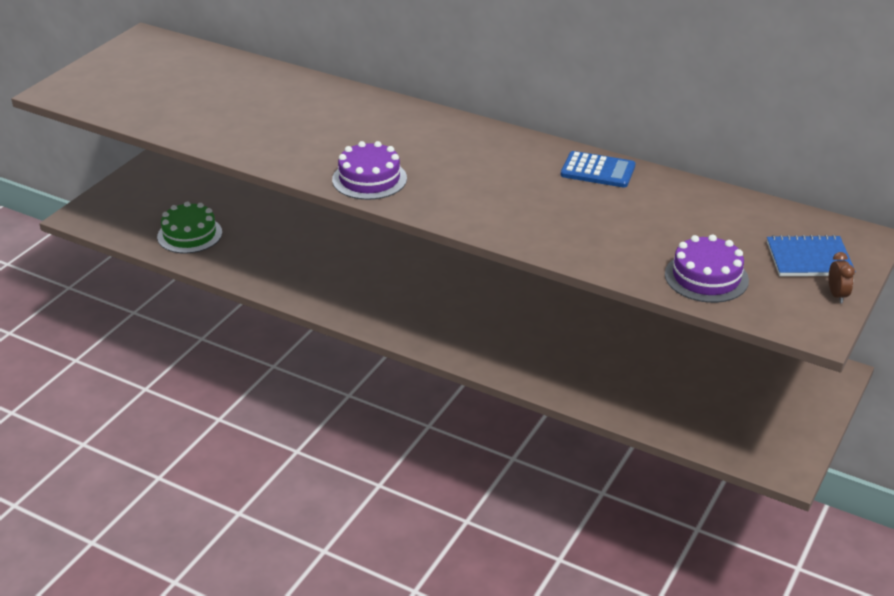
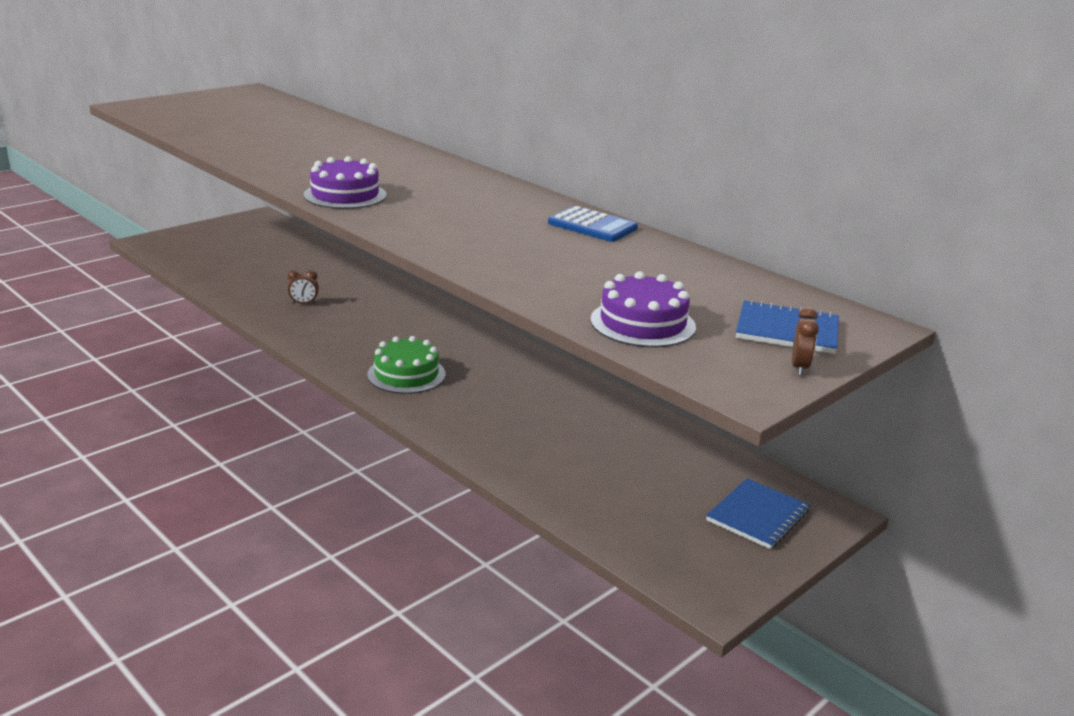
camera: 15 degrees right, 10 degrees down
green cake [157,201,222,253] -> green cake moved to [367,336,446,394]
none -> brown clock [288,270,319,304]
none -> blue notebook [706,478,810,549]

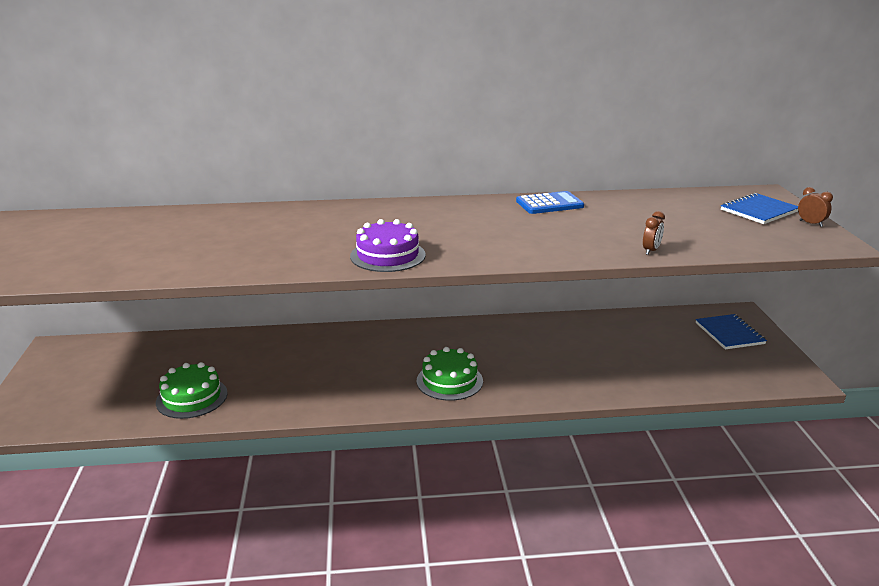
camera: 50 degrees left, 0 degrees up
brown clock [288,270,319,304] -> brown clock moved to [643,211,665,255]
purple cake [590,271,696,347] -> none
none -> green cake [156,362,227,419]

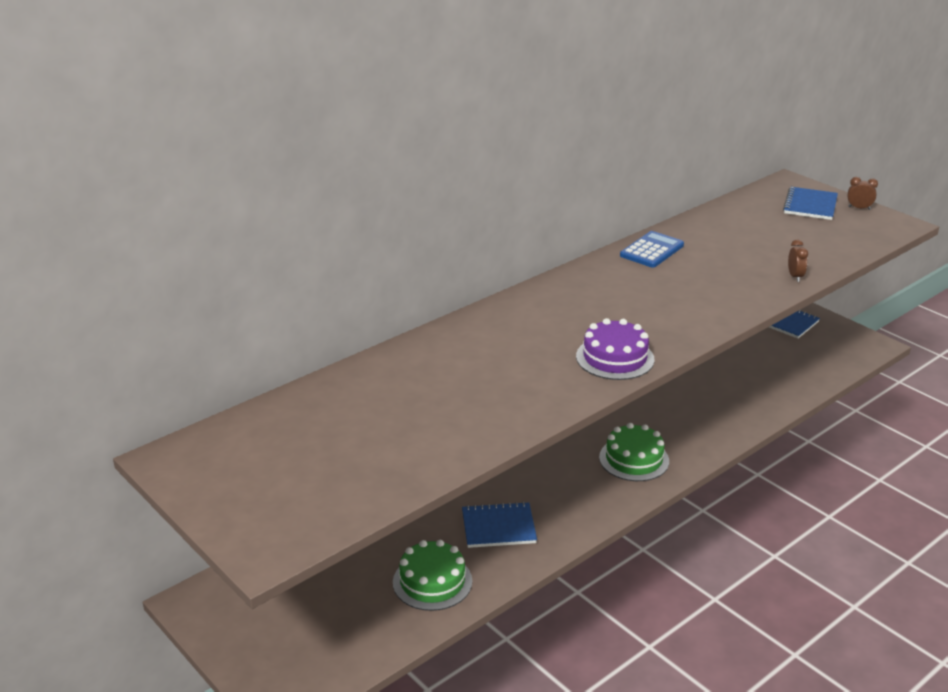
camera: 35 degrees left, 5 degrees up
none -> blue notebook [462,502,537,548]

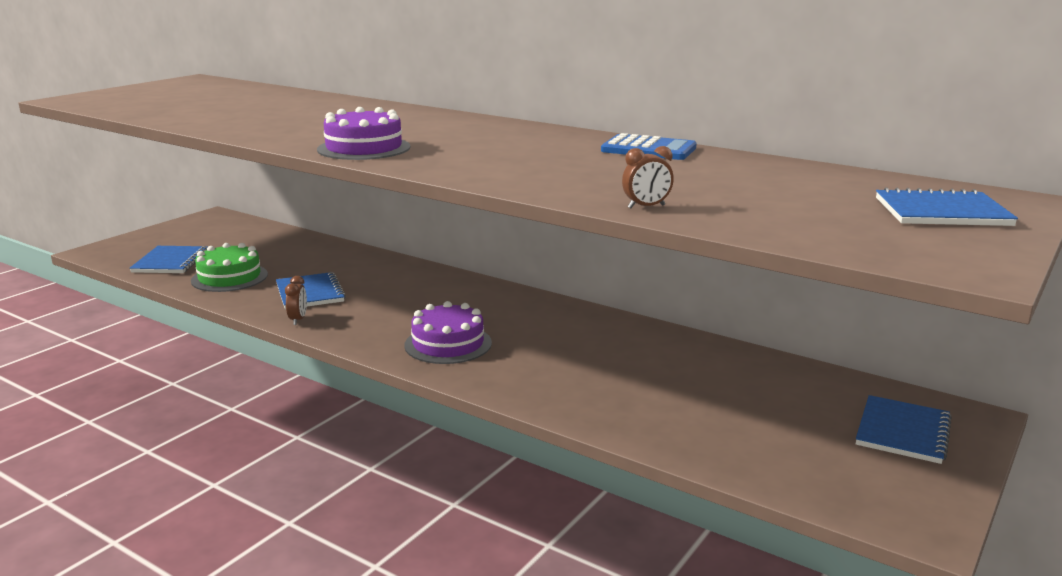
camera: 75 degrees right, 10 degrees down
green cake [599,423,669,481] -> purple cake [404,301,492,364]
brown clock [848,177,878,210] -> brown clock moved to [285,276,307,325]
none -> blue notebook [130,246,208,273]

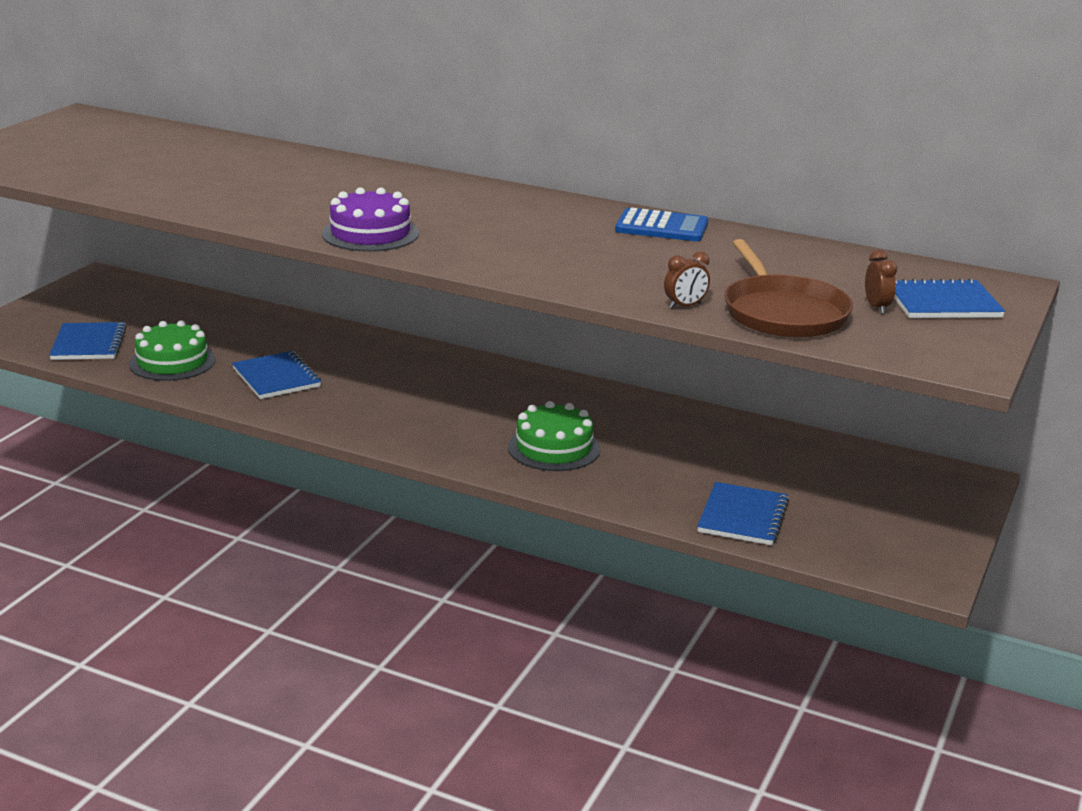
camera: 10 degrees left, 5 degrees up
brown clock [285,276,307,325] -> brown clock moved to [865,250,897,314]
purple cake [404,301,492,364] -> none
blue notebook [856,395,952,464] -> blue notebook moved to [697,482,789,545]
none -> green cake [508,401,601,471]
none -> brown pan [724,239,853,338]

